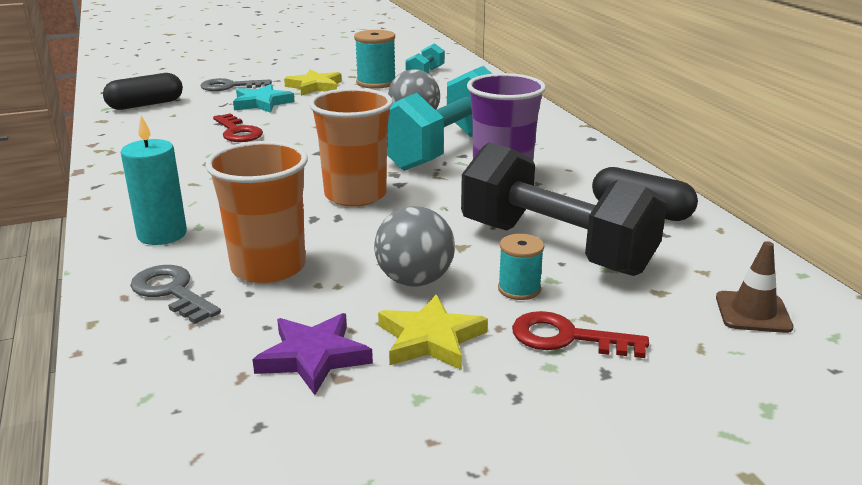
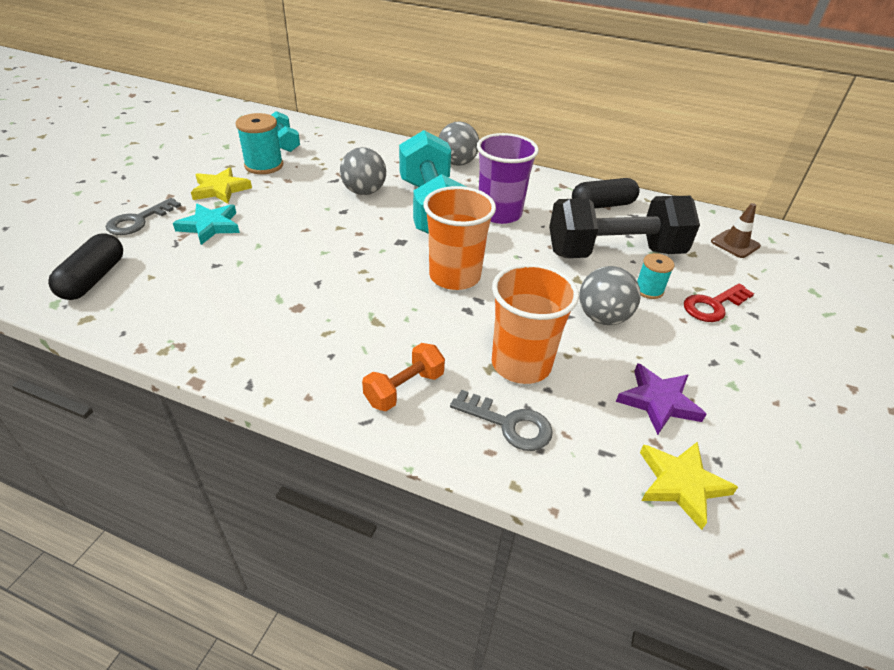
camera: 50 degrees left, 15 degrees up
turquoise candle [121,115,187,245] -> orange dumbbell [362,343,445,411]
grey key [130,265,221,324] -> grey key turned 150 degrees counterclockwise [450,390,553,451]
red key [213,113,263,142] -> none
yellow star [378,294,488,370] -> yellow star moved to [640,442,738,530]
none -> grey ball [438,122,479,166]

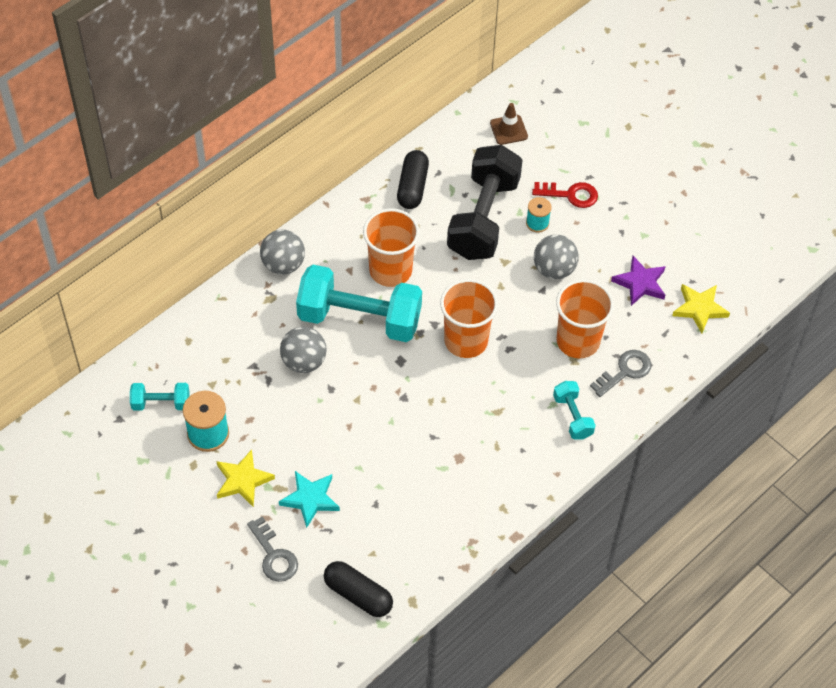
camera: 65 degrees left, 15 degrees up
orange dumbbell [362,343,445,411] -> turquoise dumbbell [553,381,596,440]
purple cup [477,133,539,224] -> orange cup [363,208,420,287]
red key [684,283,754,322] -> red key turned 75 degrees counterclockwise [532,182,598,208]

